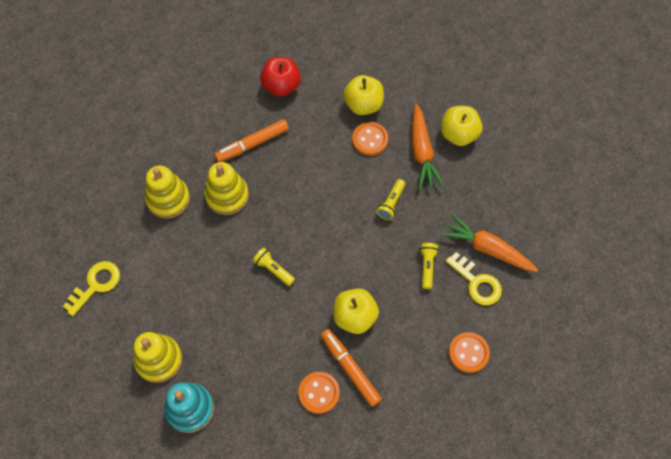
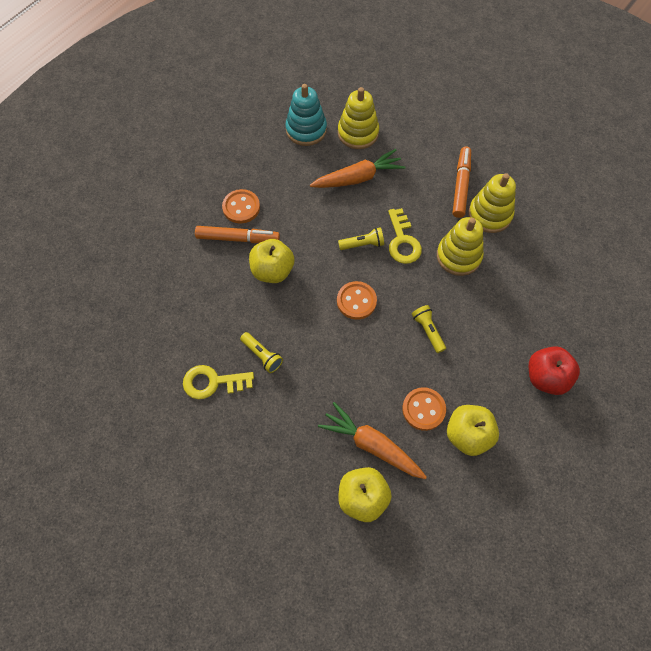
camera: 130 degrees right, 0 degrees up
yellow key [63,261,120,316] -> yellow key moved to [388,208,422,264]
orange marker [215,119,289,162] -> orange marker moved to [453,147,471,218]
yellow flashlight [376,179,405,220] -> yellow flashlight moved to [412,305,446,353]
orange carrot [440,214,538,272] -> orange carrot moved to [310,149,406,188]
orange button [449,332,490,373] -> orange button moved to [337,281,377,320]

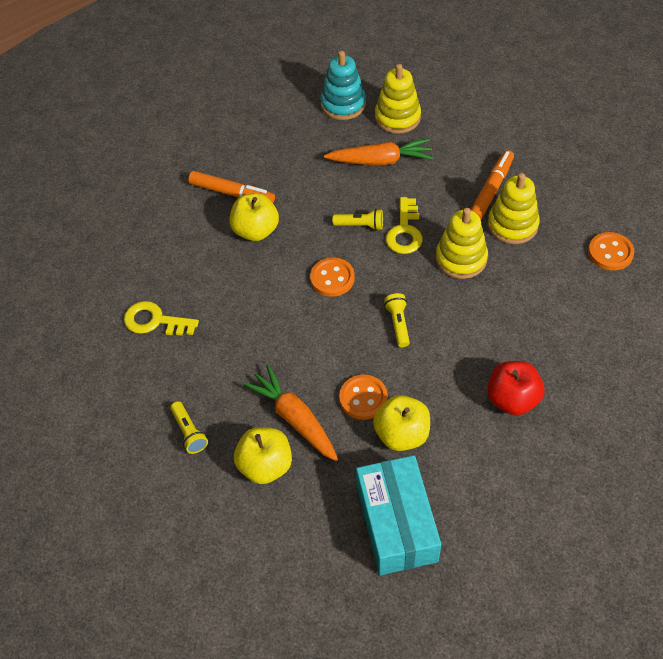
camera: 20 degrees right, 10 degrees down
orange button [222,189,260,224] -> orange button moved to [588,232,634,271]
yellow flashlight [240,332,283,373] -> yellow flashlight moved to [170,401,208,454]
none -> turquoise box [356,455,441,575]

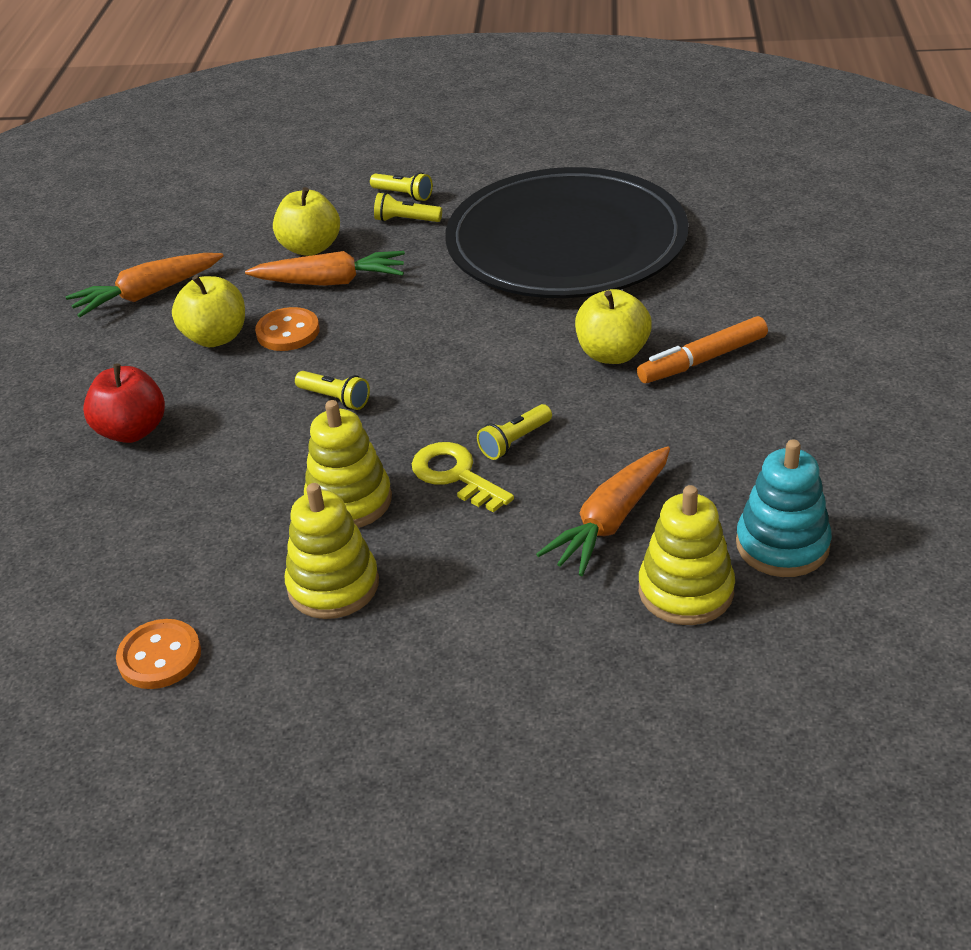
camera: 130 degrees right, 15 degrees down
yellow key [124,301,199,336] -> black plate [445,167,688,298]
orange button [310,258,355,297] -> none
turquoise box [356,455,441,575] -> orange carrot [66,253,224,318]
orange marker [471,150,514,219] -> none
none -> yellow flashlight [370,172,433,201]

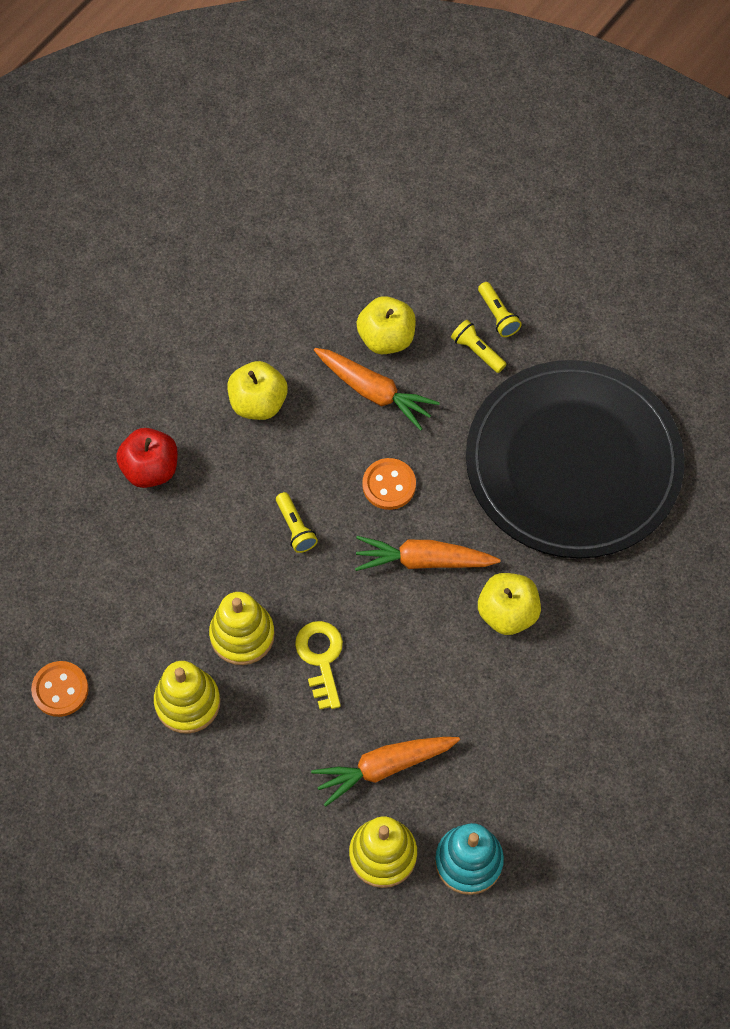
camera: 30 degrees right, 25 degrees up
orange carrot [66,253,224,318] -> orange carrot moved to [355,536,500,571]
orange button [255,307,319,351] -> orange button moved to [362,458,416,510]
yellow flashlight [477,404,552,460] -> none
orange marker [637,316,768,383] -> none

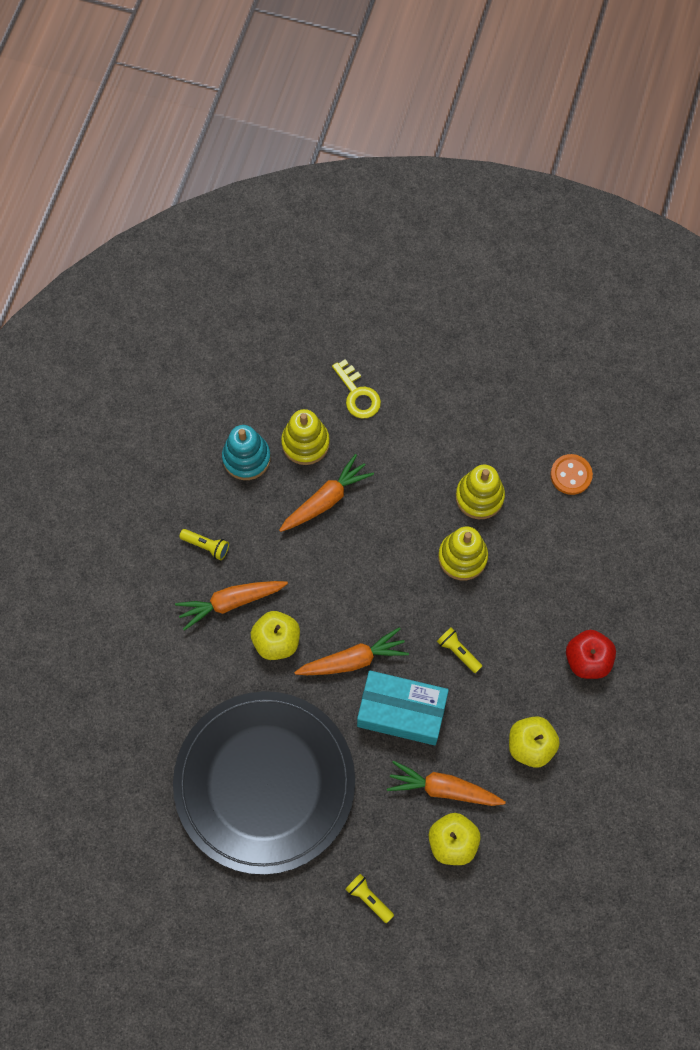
camera: 160 degrees right, 5 degrees up
yellow key [295,621,343,709] -> yellow key moved to [332,359,381,419]
orange button [362,458,416,510] -> turquoise box [357,670,449,745]
yellow flashlight [451,320,506,373] -> yellow flashlight moved to [179,529,229,560]
none -> orange carrot [175,581,288,631]

